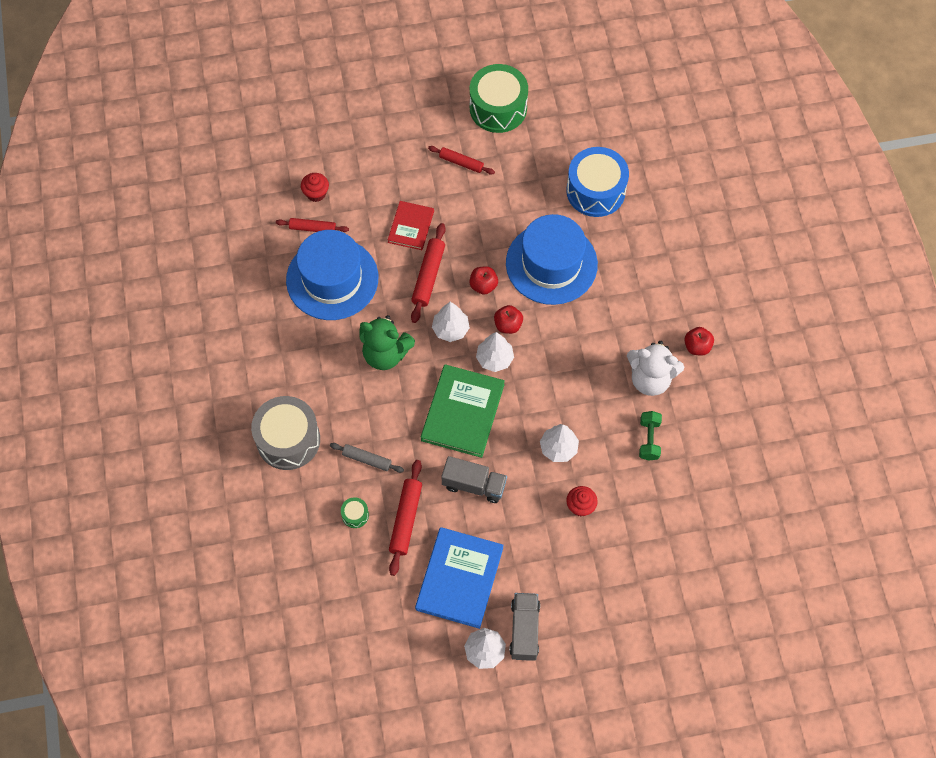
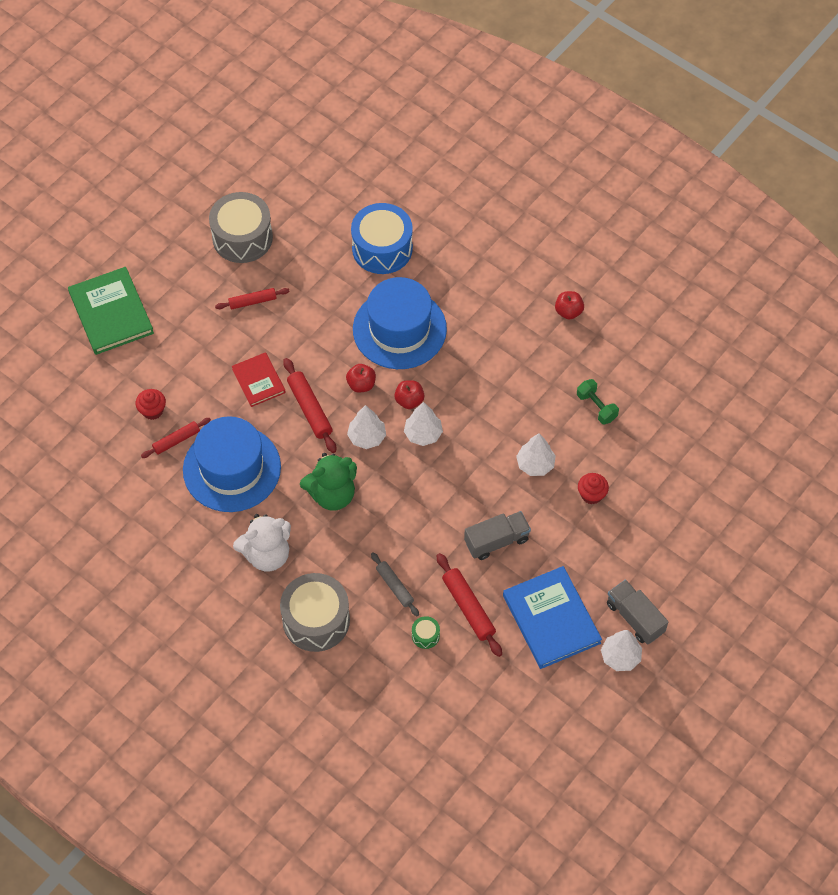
camera: 40 degrees left, 5 degrees down
grey rolling pin [330,443,404,473] -> grey rolling pin turned 75 degrees clockwise [371,552,419,616]
green book [421,364,505,458] -> green book moved to [68,267,154,355]
green drum [470,64,528,133] -> grey drum [209,192,273,263]
white teddy bear [627,341,684,396] -> white teddy bear moved to [233,514,291,571]

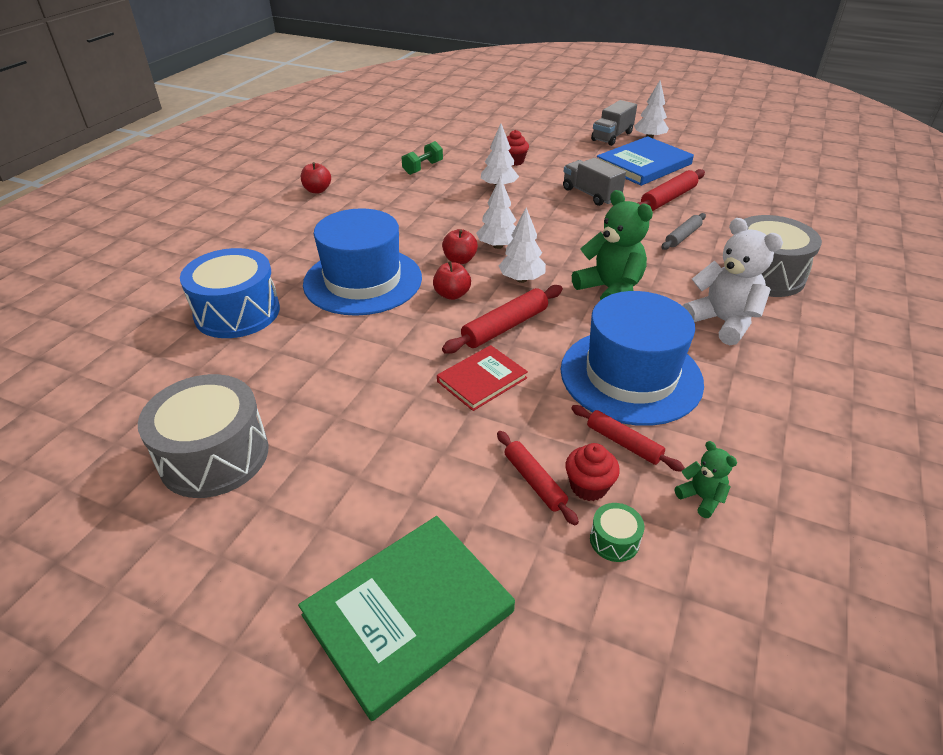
camera: 105 degrees left, 20 degrees down
red rolling pin [215,288,290,309] -> red rolling pin moved to [497,431,579,525]
green drum [412,616,440,649] -> green drum moved to [590,503,644,562]
none -> green teddy bear [675,441,737,518]

